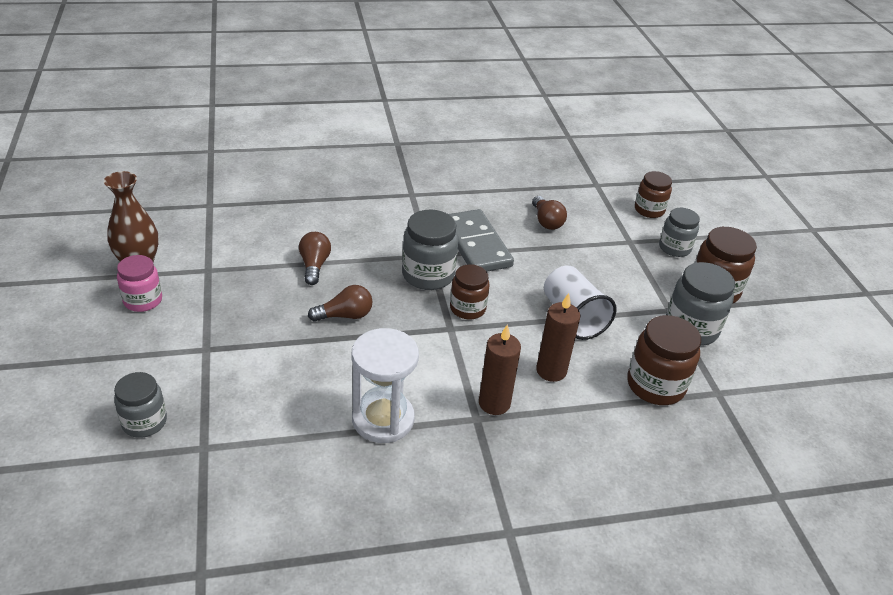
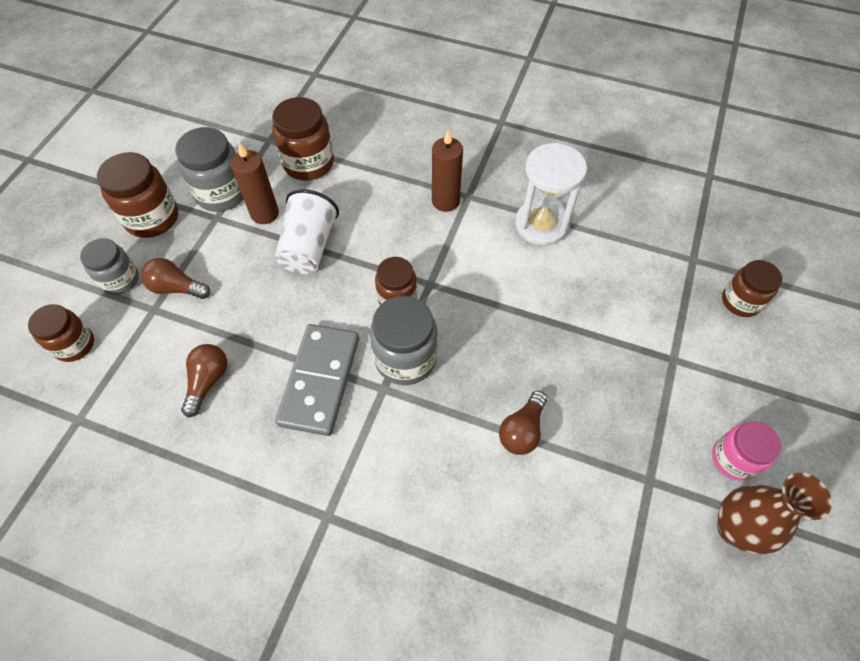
camera: 145 degrees left, 20 degrees up
grey jar [114,372,167,438] -> brown jar [722,260,782,317]
brown light bulb [308,285,373,322] -> brown light bulb moved to [141,258,210,299]
brown candle [536,293,580,382] -> brown candle moved to [230,142,279,224]

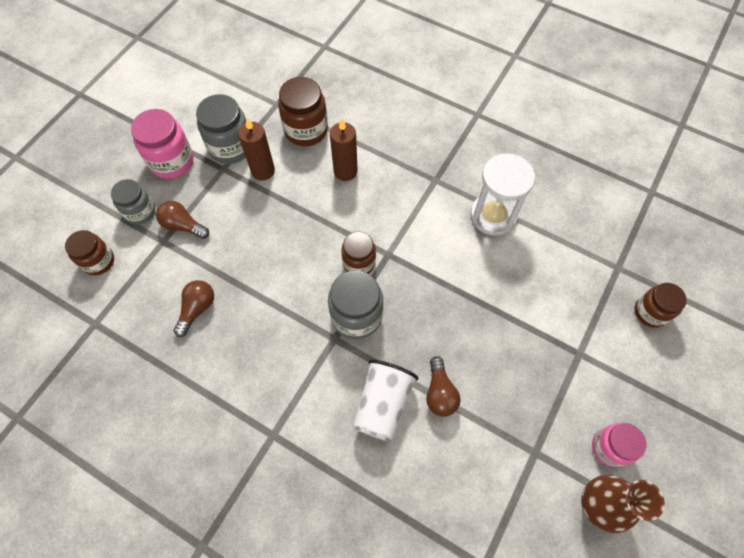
camera: 10 degrees right, 5 degrees up
brown jar [97,152,178,238] -> pink jar [131,109,194,179]
white cup [275,189,339,274] -> white cup moved to [352,359,419,441]
grey domino [275,324,359,436] -> none
brown candle [432,129,463,212] -> brown candle moved to [330,119,358,181]
brown light bulb [499,391,547,455] -> brown light bulb turned 45 degrees counterclockwise [426,356,460,417]

